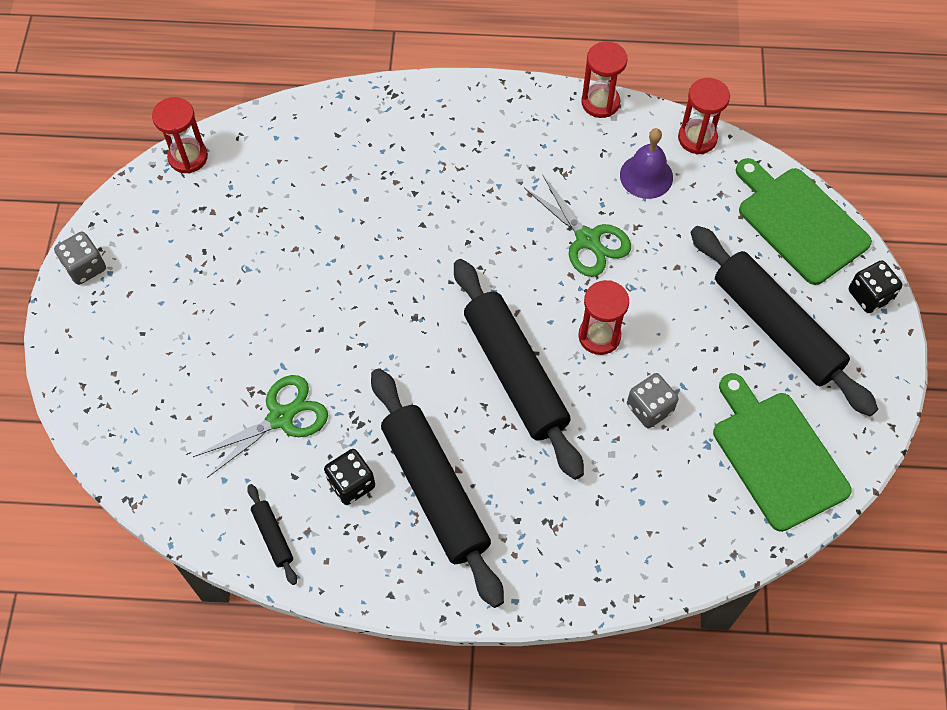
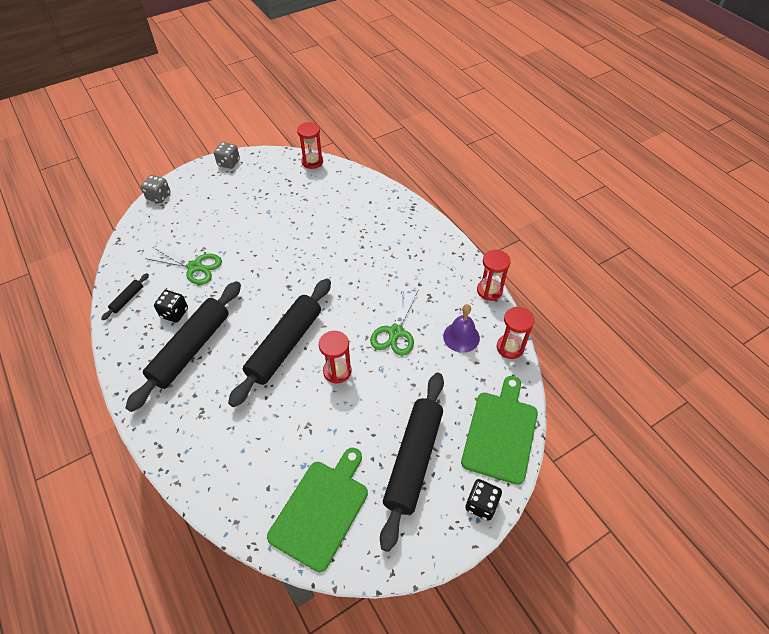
camera: 55 degrees right, 10 degrees down
grey dice [627,373,678,428] -> grey dice moved to [141,175,170,203]

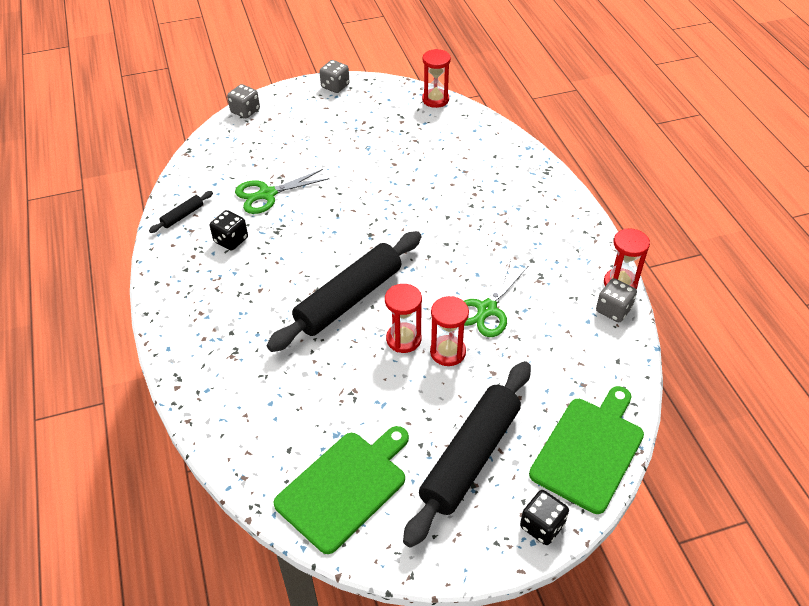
camera: 15 degrees right, 5 degrees down
black rolling pin [125,281,241,412] -> none
green scissors [145,248,222,285] -> green scissors turned 120 degrees clockwise [235,169,330,214]
purple bell [443,304,480,353] -> none
red hourglass [497,307,534,359] -> red hourglass moved to [430,296,469,366]
none -> grey dice [596,278,637,322]

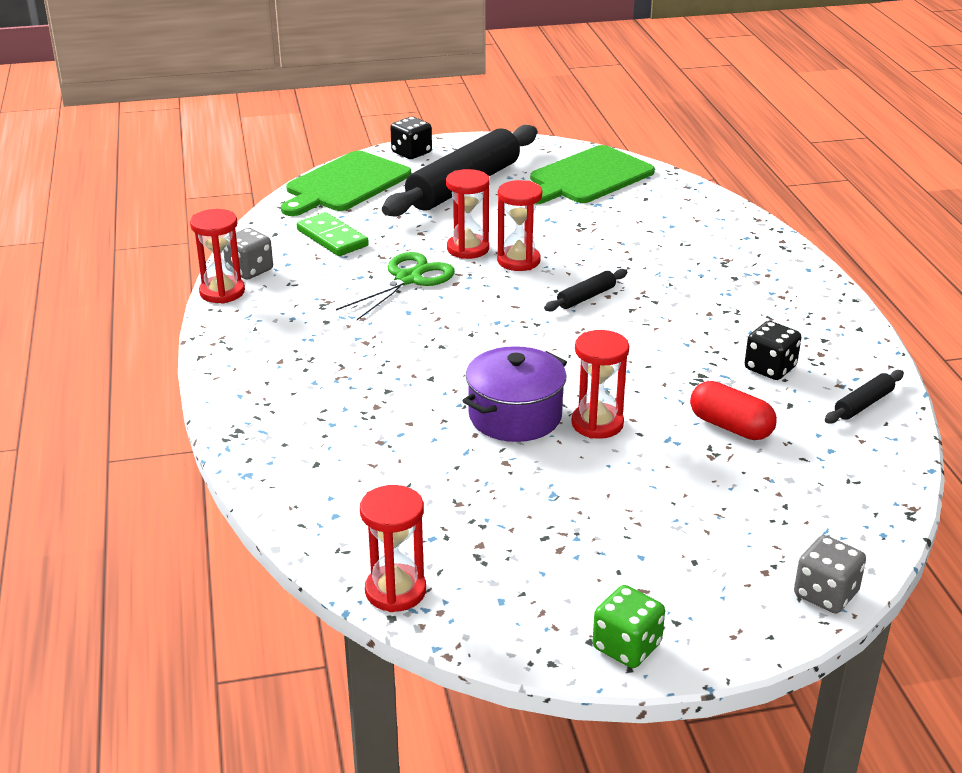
camera: 175 degrees left, 15 degrees down
green scissors [235,169,330,214] -> red capsule [690,381,777,440]
black rolling pin [266,231,421,352] -> black rolling pin [544,269,627,311], size x0.41
grey dice [319,60,350,93] -> green dice [593,585,665,668]
none -> green domino [297,212,369,256]
none -> purple pot [463,346,567,442]
none -> red hourglass [571,330,629,439]

